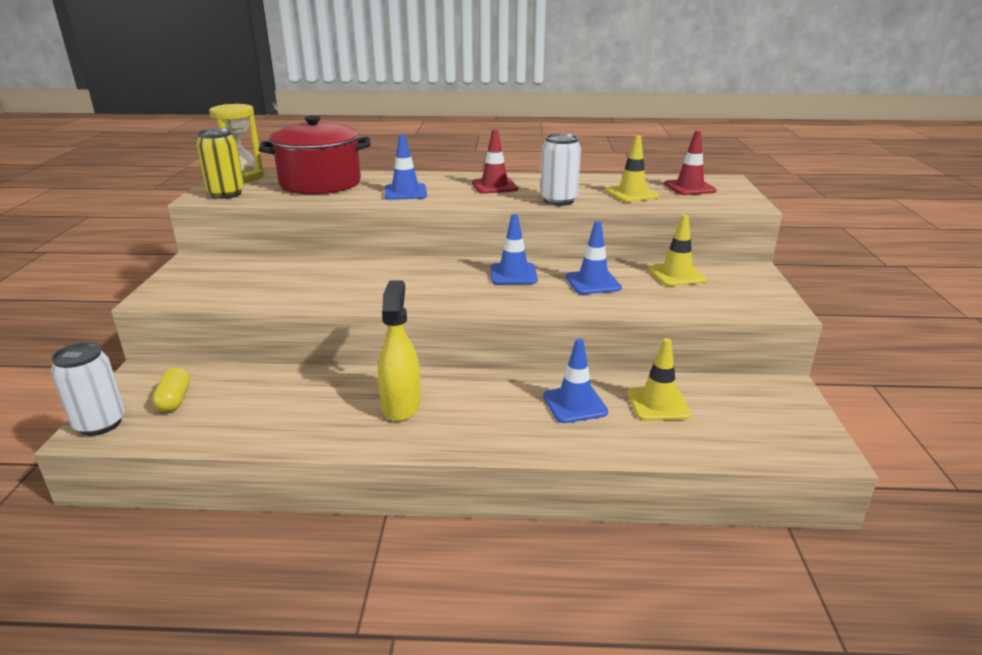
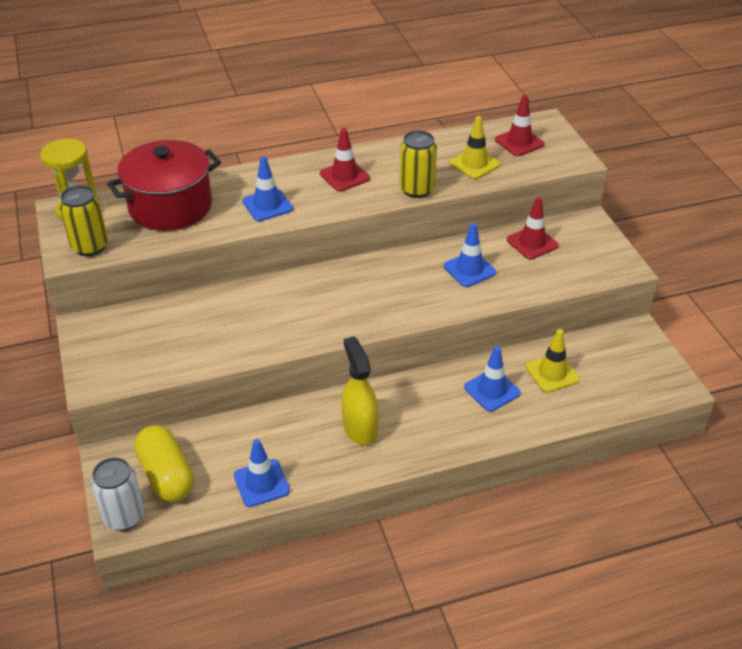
camera: 20 degrees left, 15 degrees up
yellow capsule [152,367,190,412] -> yellow capsule [134,425,194,502], size x1.73
blue traffic cone [491,214,538,284] -> blue traffic cone moved to [234,439,290,507]
white can [540,133,581,206] -> yellow can [400,130,437,198]
yellow traffic cone [648,214,706,286] -> red traffic cone [507,197,559,259]

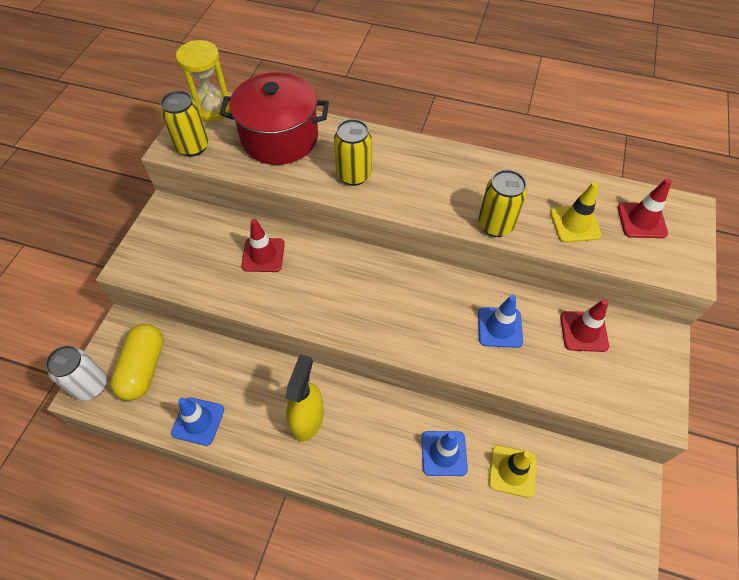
camera: 35 degrees right, 15 degrees up
blue traffic cone [242,156,293,221] -> yellow can [334,119,372,186]
red traffic cone [320,128,370,191] -> red traffic cone moved to [241,219,285,272]

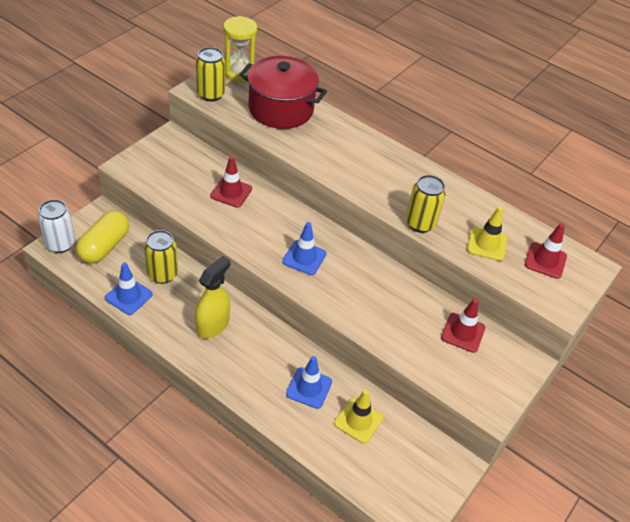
camera: 15 degrees right, 10 degrees down
yellow can [334,119,372,186] -> yellow can moved to [144,230,178,284]
blue traffic cone [478,295,523,348] -> blue traffic cone moved to [282,222,327,275]

